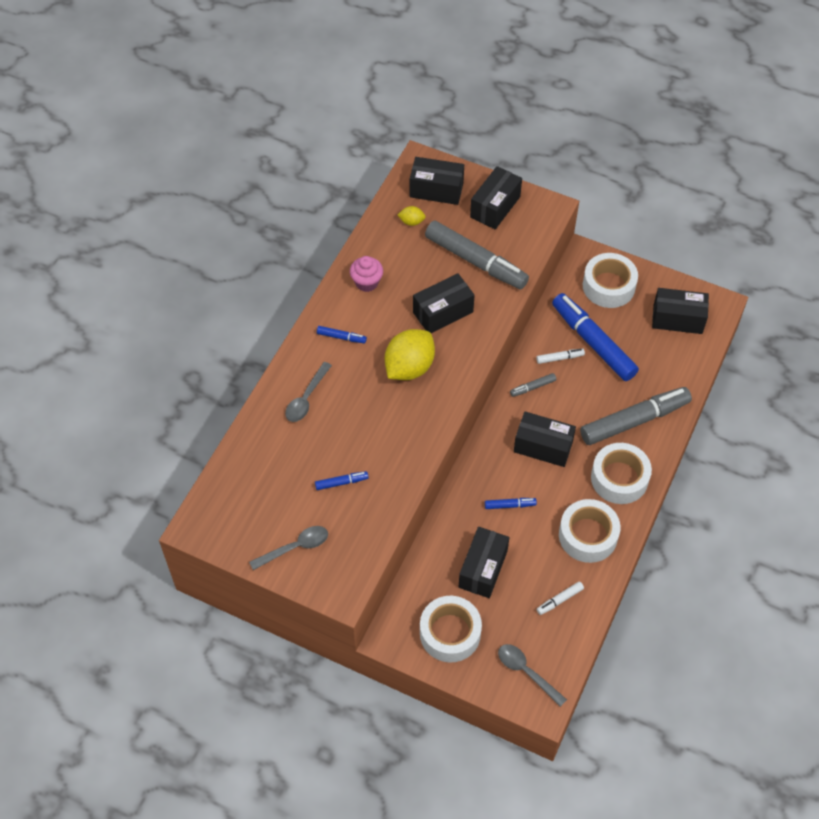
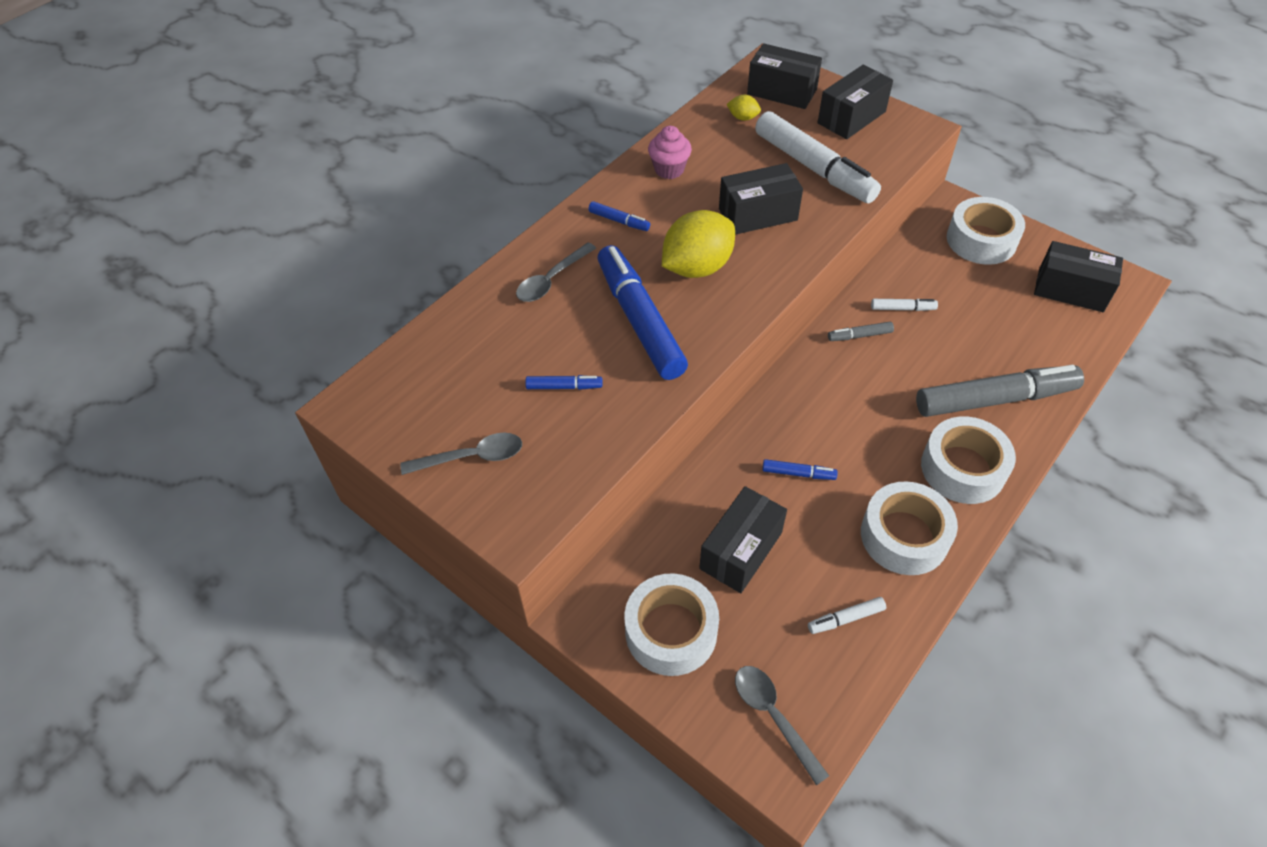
camera: 15 degrees right, 5 degrees down
grey marker [425,220,529,289] -> white marker [755,111,881,203]
black box [514,412,576,467] -> none
blue marker [552,293,639,381] -> blue marker moved to [597,245,688,380]

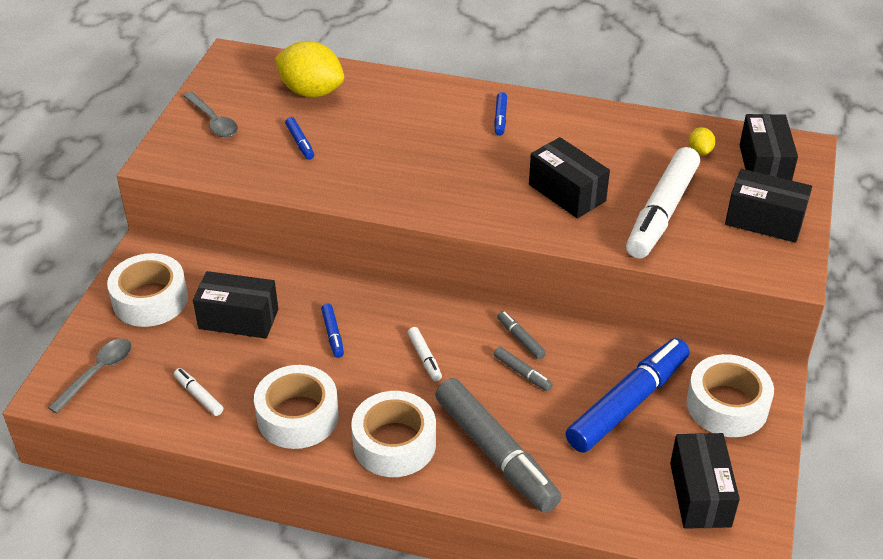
camera: 65 degrees right, 10 degrees down
grey spoon [516,243,596,302] -> none
blue marker [597,245,688,380] -> blue marker moved to [565,338,690,453]
pink cupcake [648,126,692,179] -> none
yellow lemon [662,210,735,278] -> yellow lemon moved to [275,41,344,98]
white marker [871,299,938,311] -> white marker moved to [408,327,442,381]
none -> grey marker [494,347,553,391]

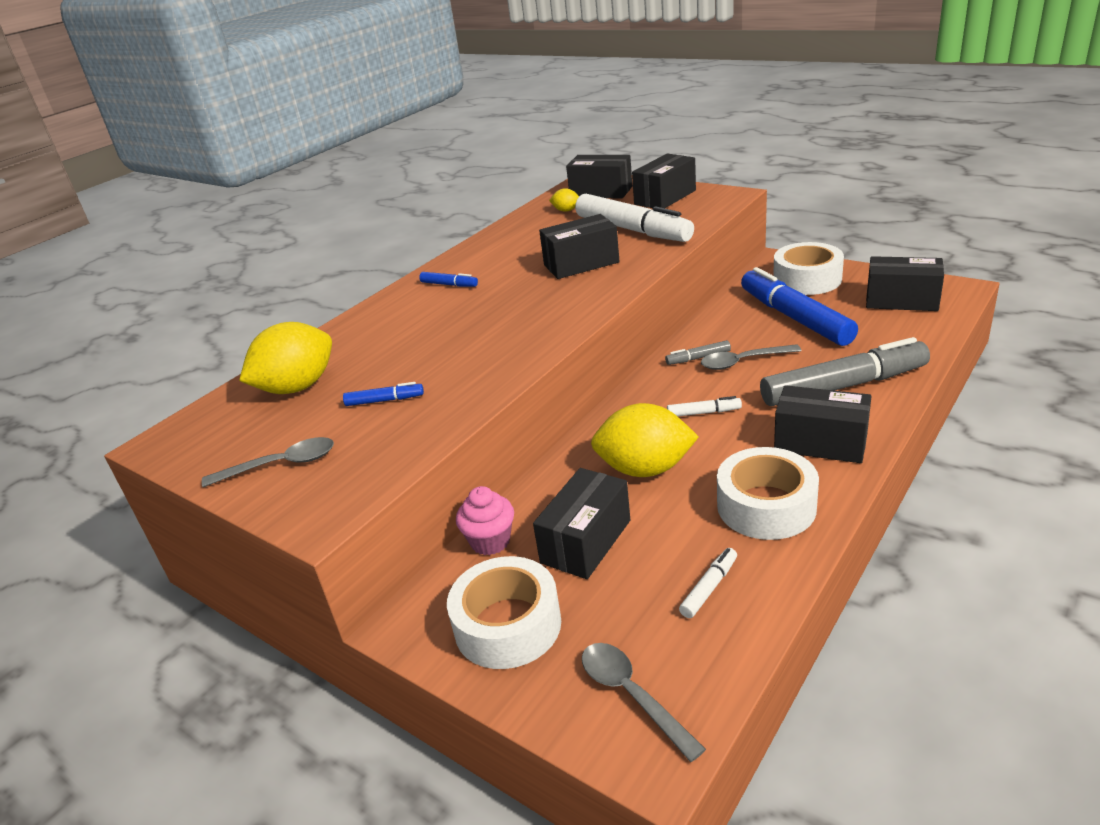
camera: 65 degrees left, 10 degrees down
white marker [174,368,224,416] -> white marker turned 150 degrees clockwise [679,548,737,618]
blue marker [321,303,344,358] -> yellow lemon [591,403,699,477]
white tape [351,391,436,477] -> black box [774,385,872,463]
grey marker [494,347,553,391] -> grey spoon [701,344,802,370]
none -> pink cupcake [456,486,514,555]

